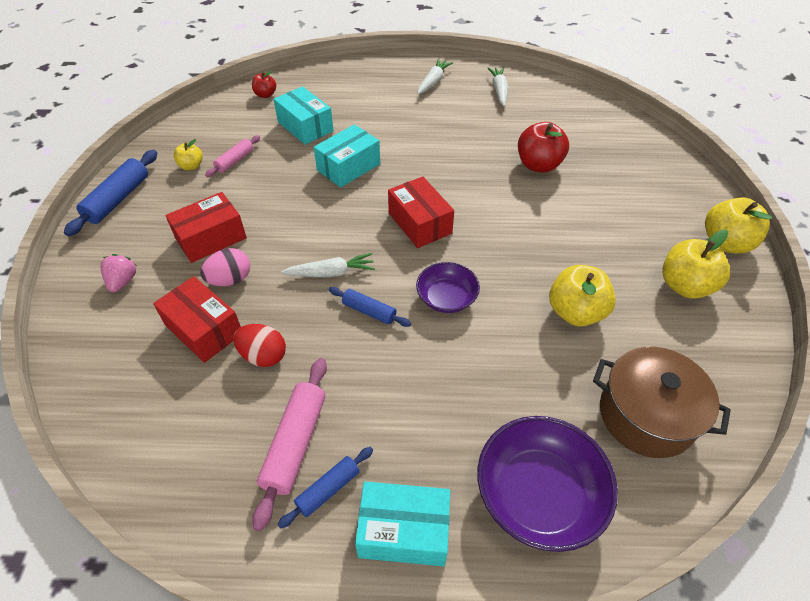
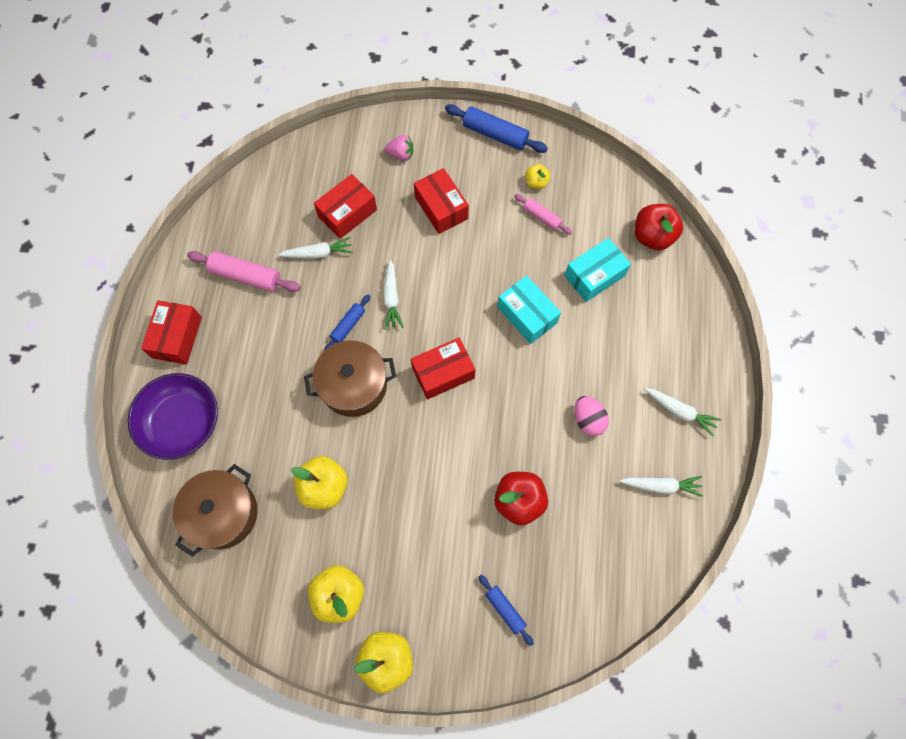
camera: 95 degrees right, 20 degrees up
pink egg [200,248,250,286] -> pink egg moved to [574,396,609,436]
red egg [233,324,286,367] -> white carrot [278,237,353,259]
red apple [252,71,276,98] -> red apple [635,204,683,250], size x1.82
blue rolling pin [278,447,373,529] -> blue rolling pin moved to [479,575,534,646]
turquoise box [355,481,450,567] -> red box [141,300,202,364]
purple bowl [416,262,480,313] -> brown pot [304,340,396,417]

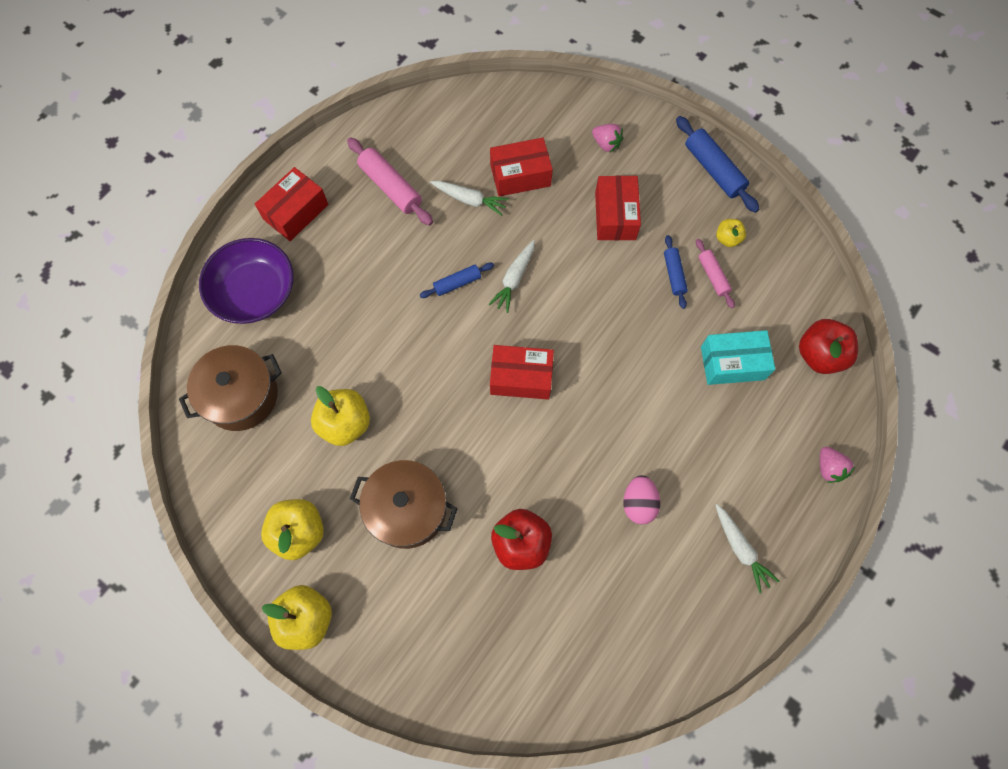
camera: 30 degrees right, 0 degrees up
brown pot [304,340,396,417] -> brown pot moved to [350,460,458,549]
blue rolling pin [479,575,534,646] -> blue rolling pin moved to [664,235,688,309]
turquoise box [497,275,561,344] -> none
white carrot [620,476,703,497] -> none
none -> pink strawberry [820,447,855,483]

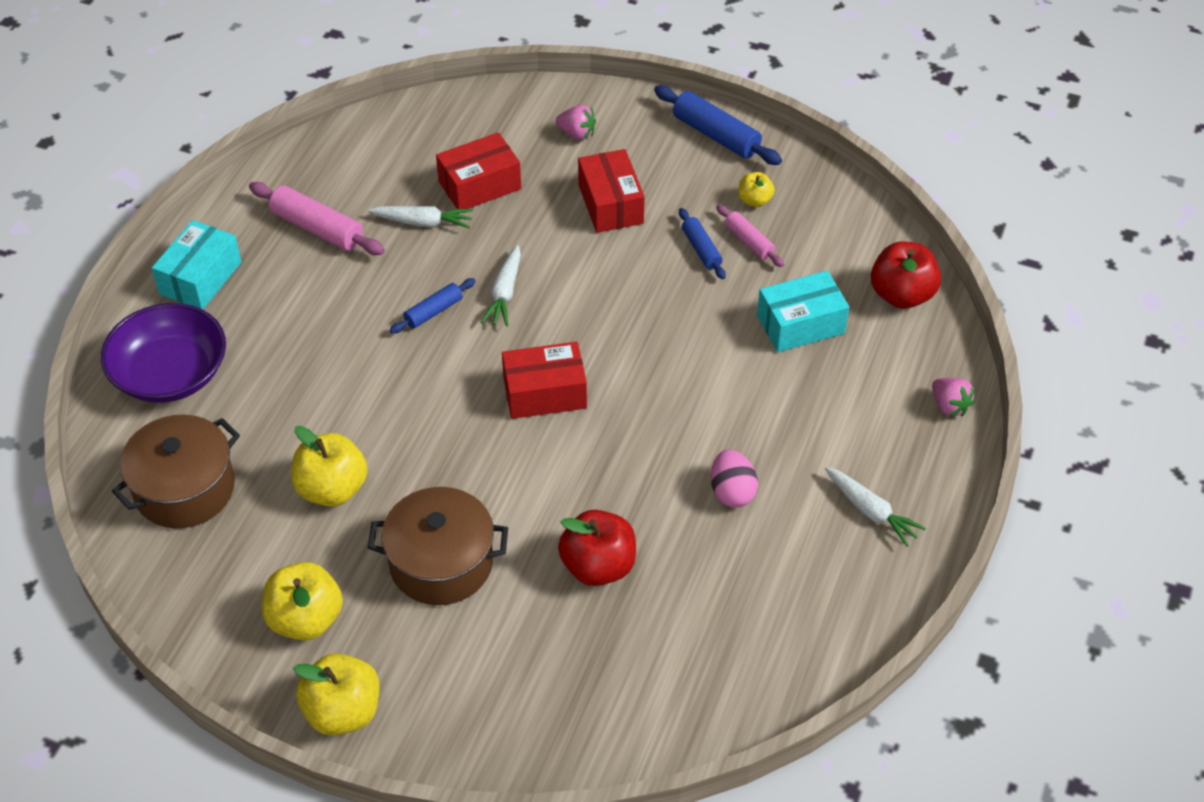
camera: 15 degrees left, 20 degrees down
red box [255,167,328,241] -> turquoise box [152,220,241,309]

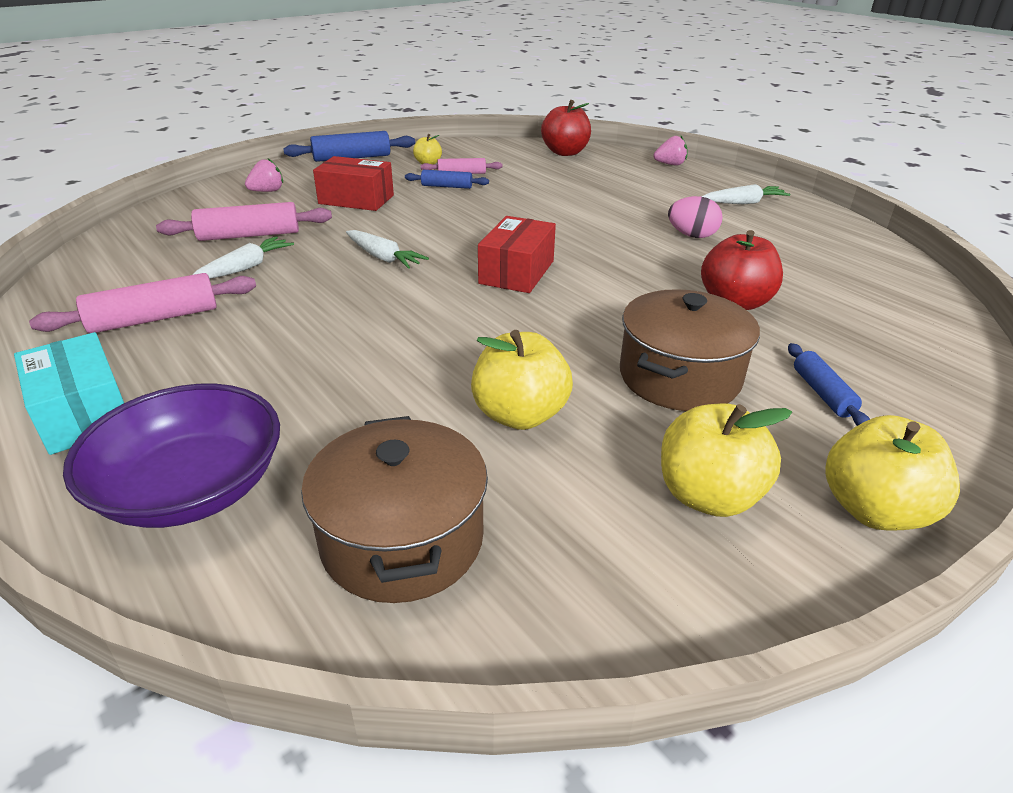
camera: 60 degrees left, 15 degrees down
blue rolling pin [390,278,476,334] -> blue rolling pin moved to [788,343,870,426]
red box [436,132,521,209] -> pink rolling pin [156,202,332,241]
turquoise box [757,271,849,352] -> none

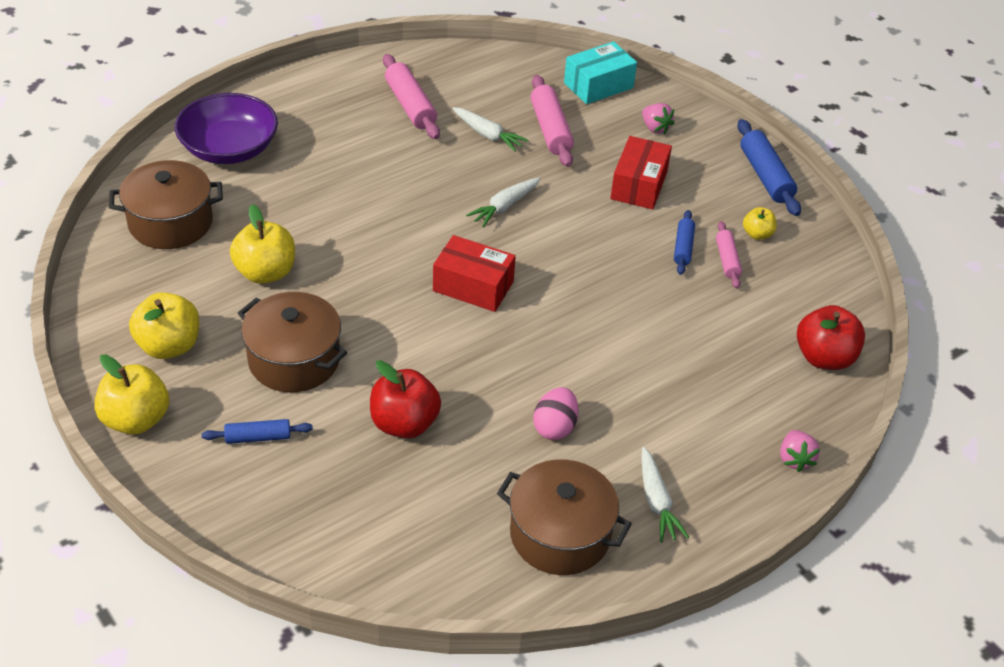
camera: 90 degrees right, 10 degrees up
turquoise box [14,332,124,455] -> turquoise box moved to [564,42,637,104]
none -> brown pot [497,460,632,575]

